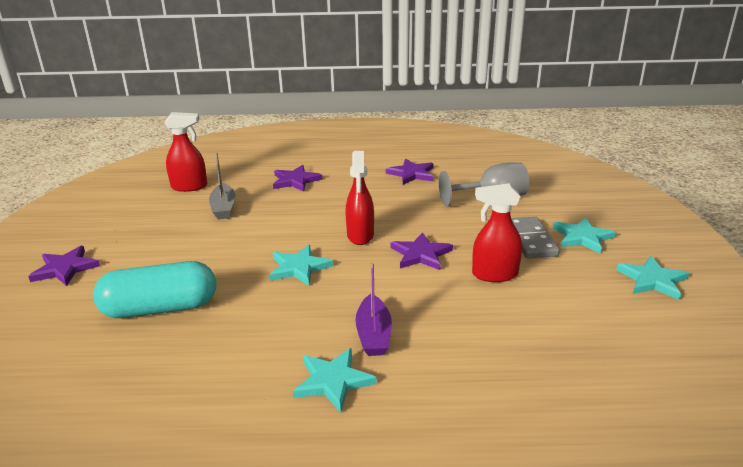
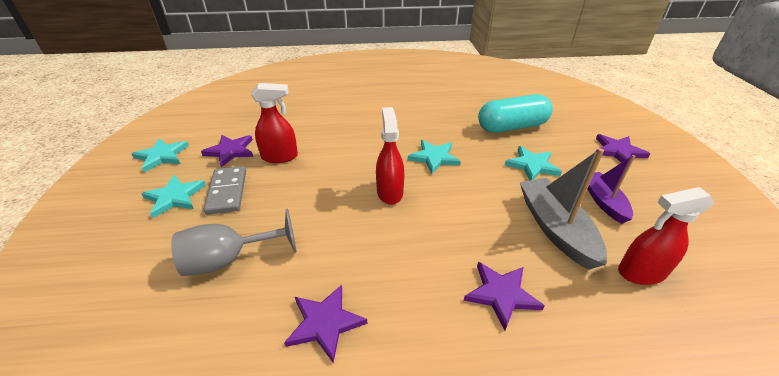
camera: 175 degrees right, 10 degrees up
grey boat [209,152,236,219] -> grey boat [520,148,607,270], size x1.56
turquoise star [293,348,377,413] -> turquoise star moved to [505,146,562,180]
purple boat [355,263,392,356] -> purple boat moved to [588,155,635,224]
purple star [391,232,453,270] -> purple star moved to [201,135,253,167]

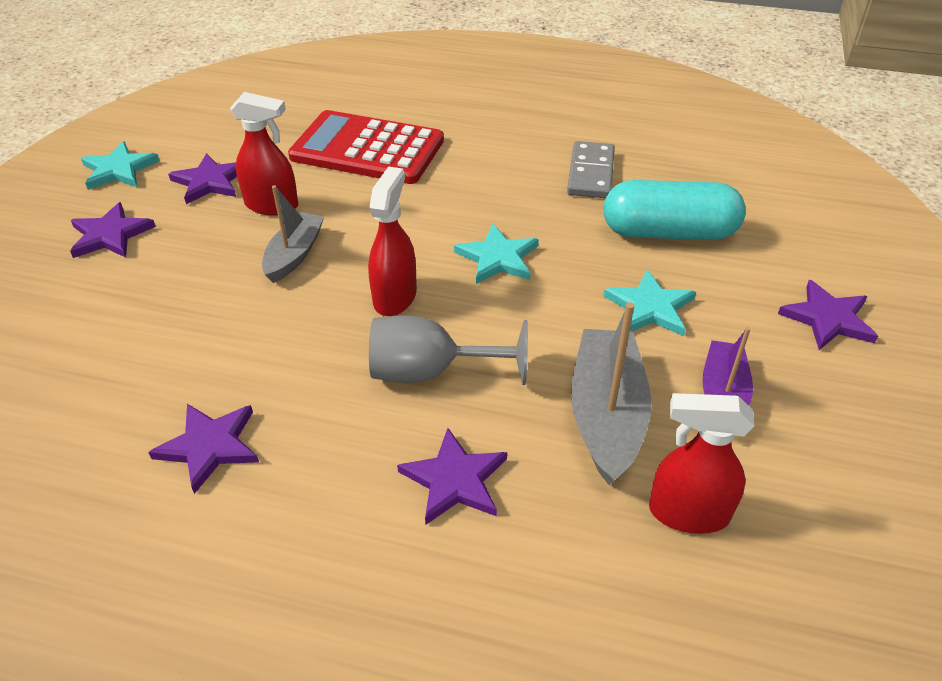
camera: 20 degrees right, 5 degrees up
turquoise star [141,175,206,218] -> purple star [70,202,156,258]
grey goblet [171,209,297,276] -> grey goblet moved to [369,315,528,385]
grey domino [204,166,246,215] -> grey domino moved to [567,141,615,198]
none -> grey boat [262,185,324,283]
none -> red calculator [288,110,444,184]

